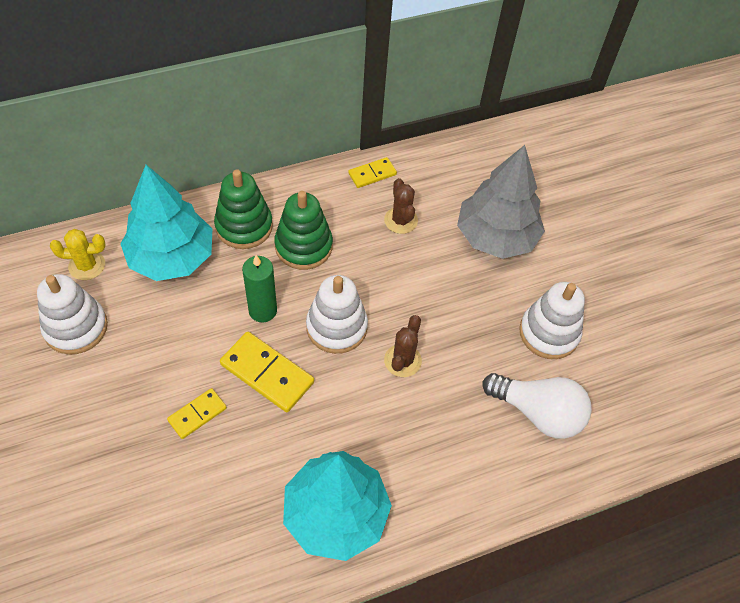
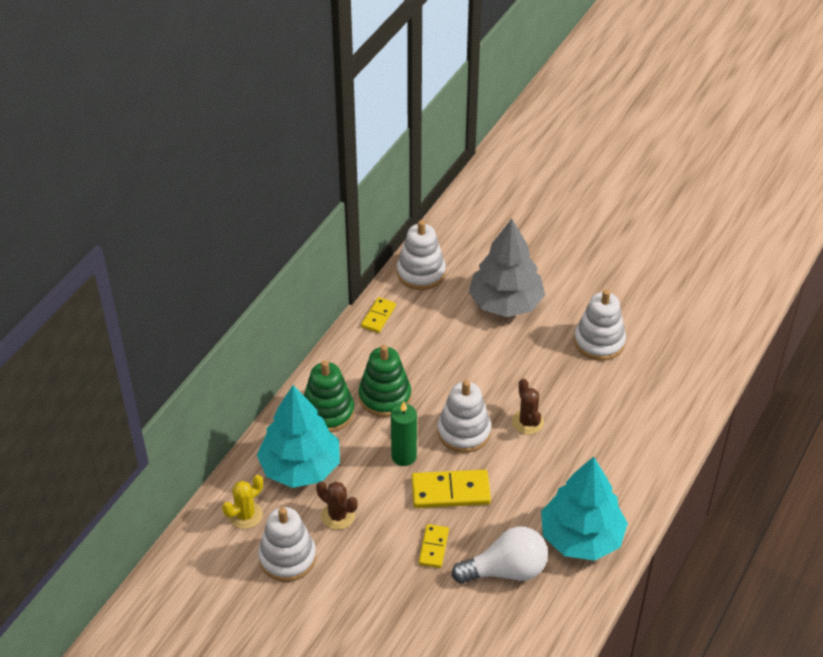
camera: 35 degrees left, 10 degrees down
brown cactus [384,178,418,234] -> brown cactus moved to [316,481,358,530]
white light bulb [483,373,592,439] -> white light bulb moved to [451,527,548,584]
none -> white stacking toy [397,220,446,290]

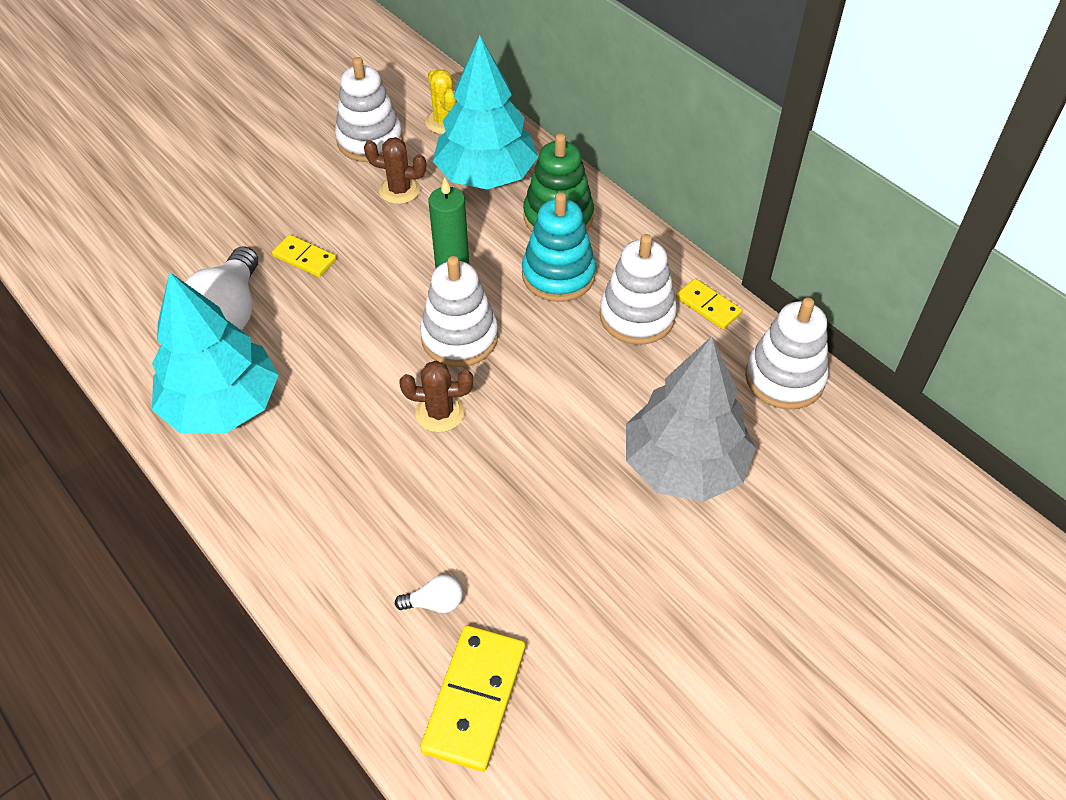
camera: 110 degrees right, 5 degrees up
brown cactus [316,481,358,530] -> brown cactus turned 45 degrees clockwise [364,137,426,204]
green stacking toy [359,345,411,417] -> turquoise stacking toy [522,192,596,302]
yellow domino [411,470,491,508] -> yellow domino moved to [420,625,526,772]
white stacking toy [574,289,626,361] -> white stacking toy moved to [599,234,677,345]
none -> white light bulb [395,574,463,613]

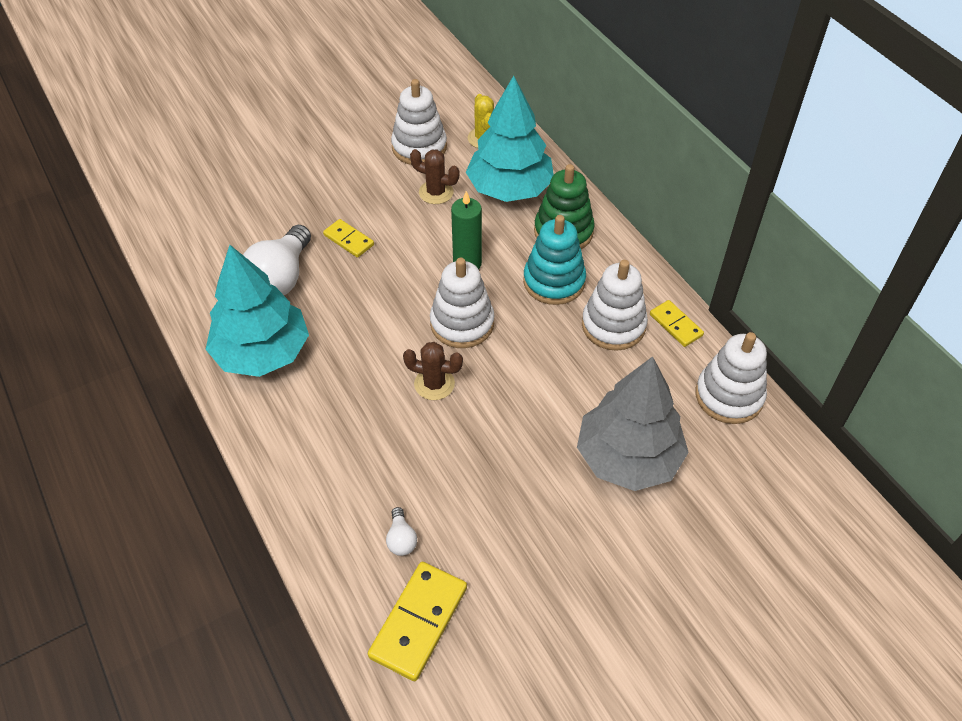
camera: 10 degrees right, 0 degrees up
white light bulb [395,574,463,613] -> white light bulb turned 75 degrees clockwise [386,507,417,556]

